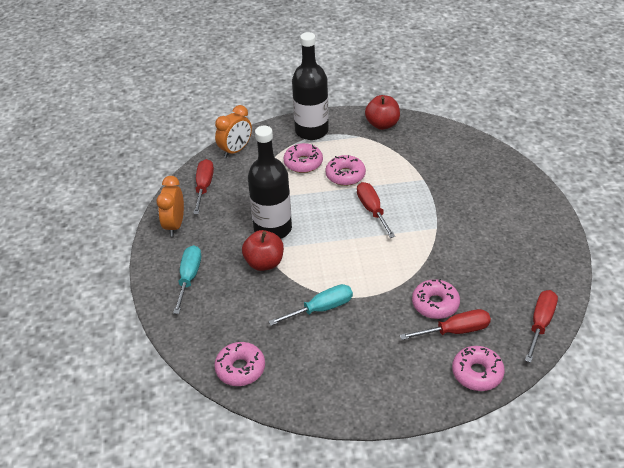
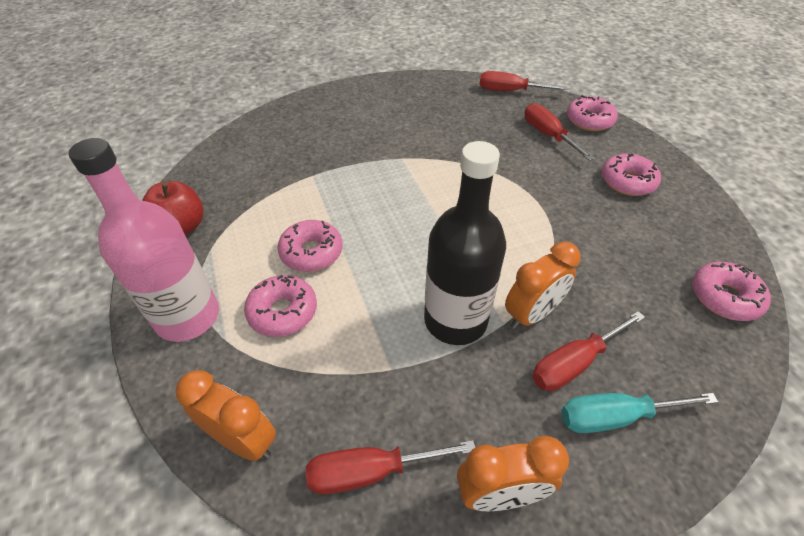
camera: 105 degrees left, 5 degrees up
red apple [242,230,284,271] -> orange clock [505,242,580,329]
turquoise screwdriver [268,284,353,326] -> none
black bottle [292,32,329,140] -> pink bottle [68,138,219,342]
red screwdriver [357,182,395,238] -> red screwdriver moved to [532,311,645,391]
pink donut [412,279,460,319] -> pink donut moved to [601,154,661,196]

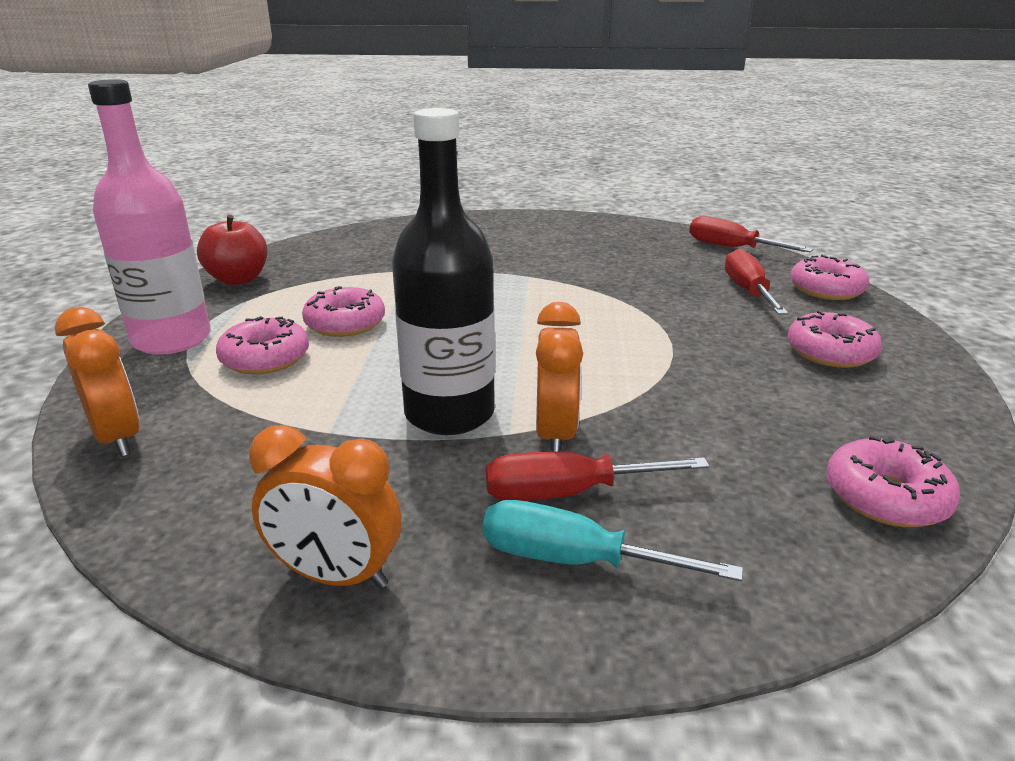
camera: 25 degrees right, 20 degrees down
red screwdriver [306,440,475,494] -> none
orange clock [505,242,580,329] -> orange clock turned 75 degrees counterclockwise [536,302,583,451]

